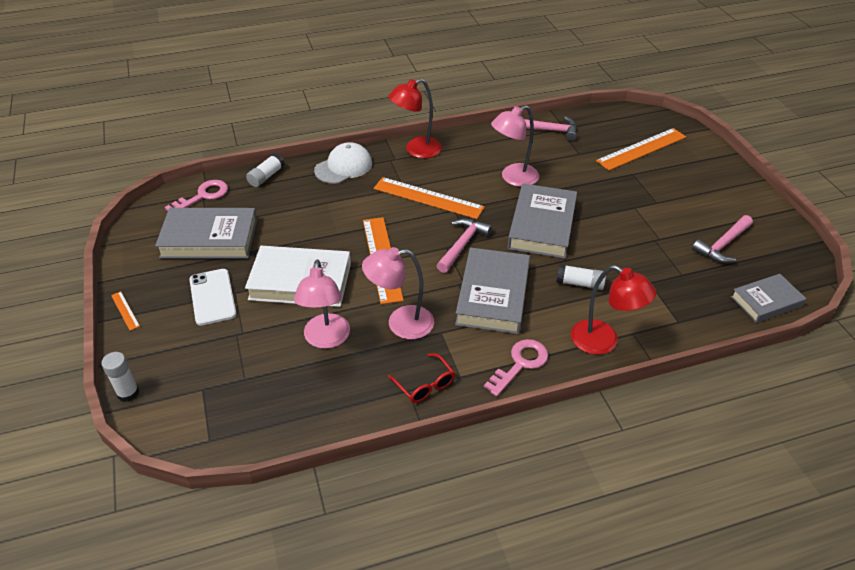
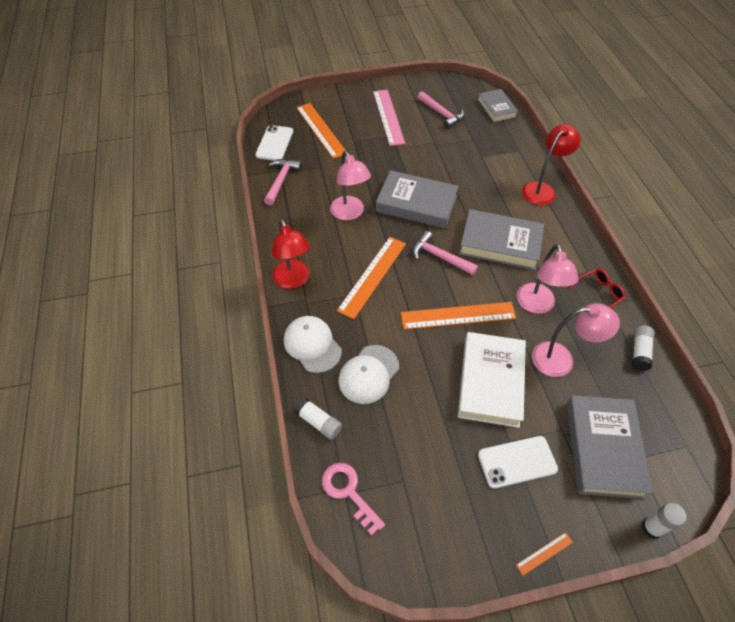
camera: 85 degrees left, 10 degrees up
grey book [155,208,257,259] -> grey book moved to [567,395,653,499]
pink key [484,339,548,397] -> none
white glue stick [556,264,606,290] -> white glue stick moved to [632,325,654,371]
none -> white phone [255,125,293,161]
none -> white cap [339,345,399,404]
none -> pink ruler [373,90,405,146]

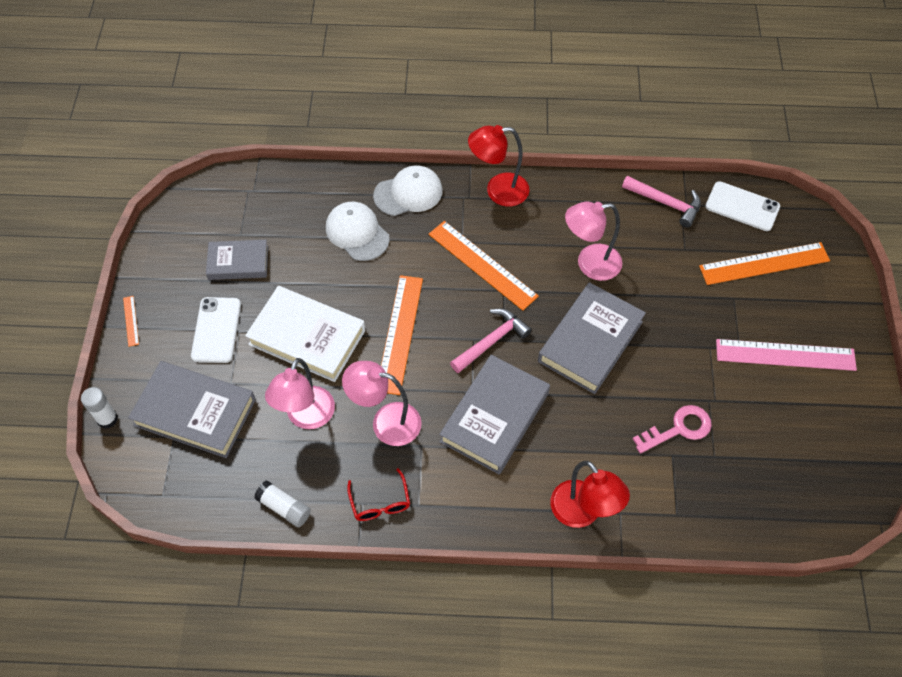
camera: 105 degrees right, 5 degrees up
white glue stick [294,398,342,440] -> none
pink key [322,463,385,536] -> pink key moved to [632,405,712,454]
pink hammer [417,92,464,129] -> none
grey book [478,89,518,122] -> grey book moved to [206,240,268,280]

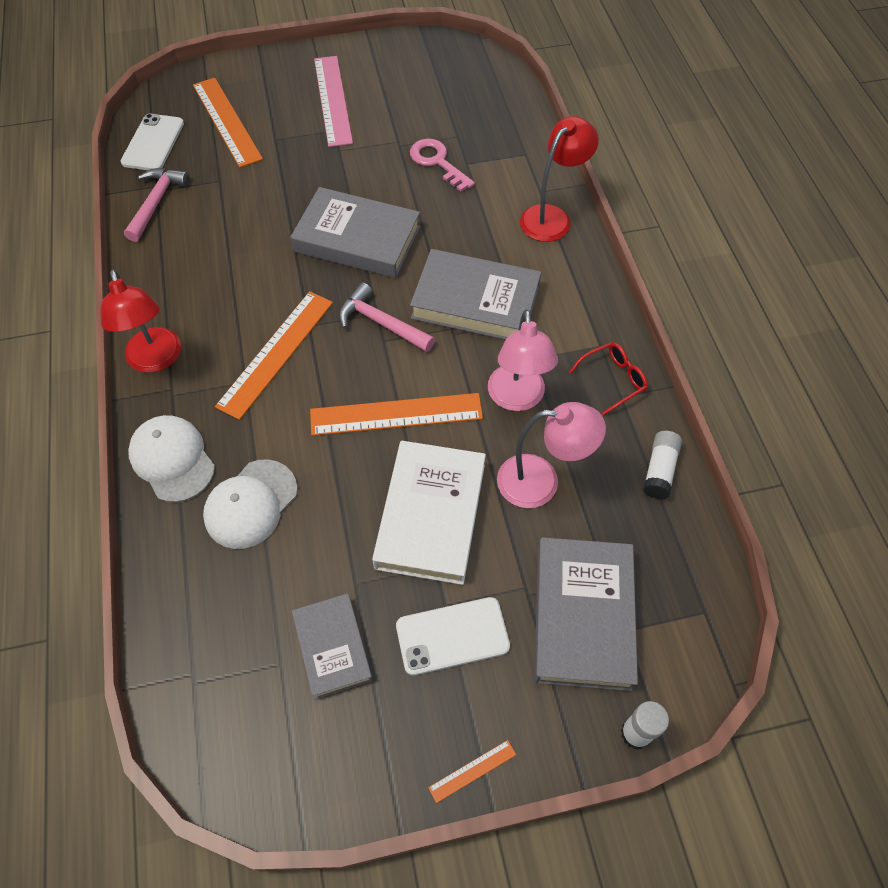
camera: 105 degrees left, 0 degrees up
pink lamp [565,202,622,281] -> none

